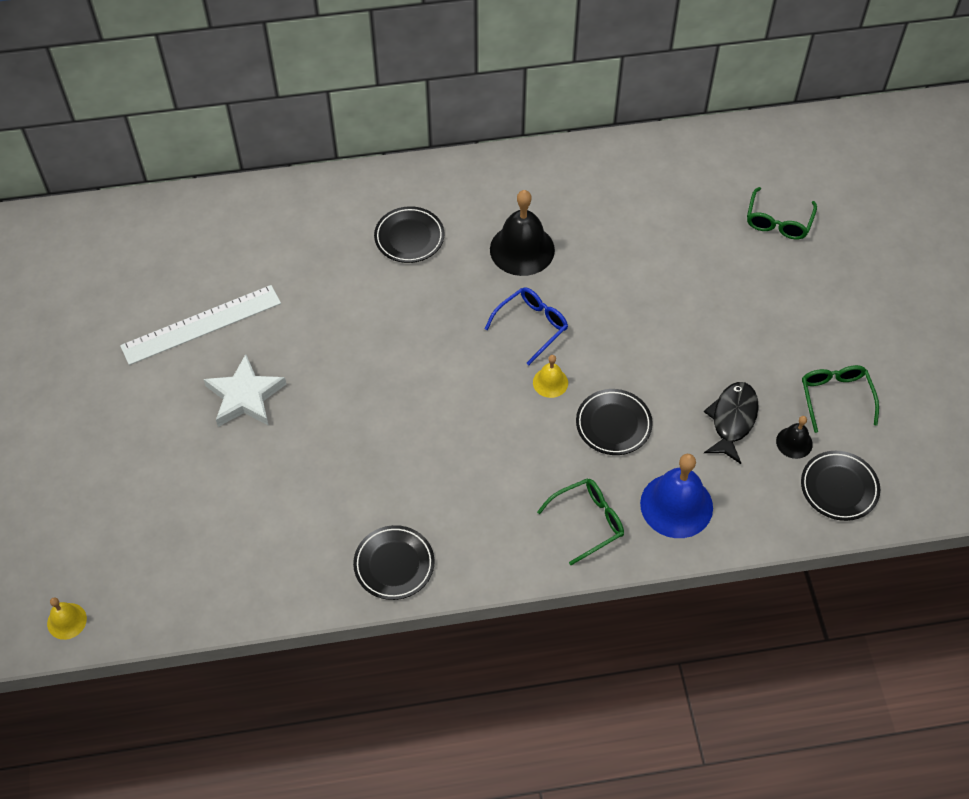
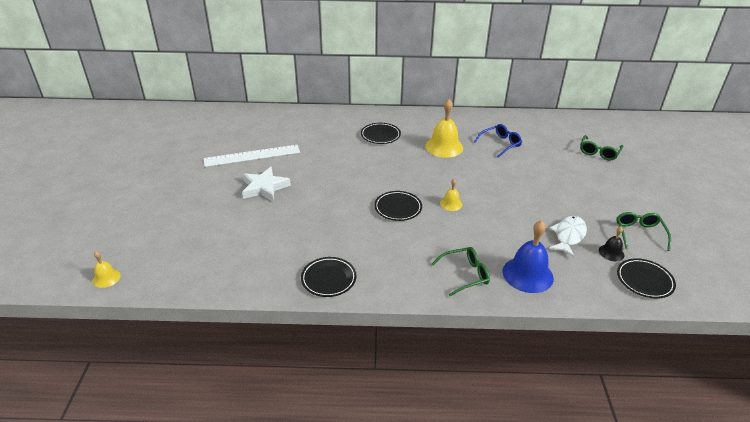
camera: 10 degrees right, 20 degrees down
blue glasses [485,287,568,365] -> blue glasses moved to [474,124,522,158]
black bell [490,190,555,276] -> yellow bell [425,99,463,158]
black plate [576,389,653,455] -> black plate moved to [374,191,422,221]
black fish [704,382,759,464] -> white fish [549,216,587,257]

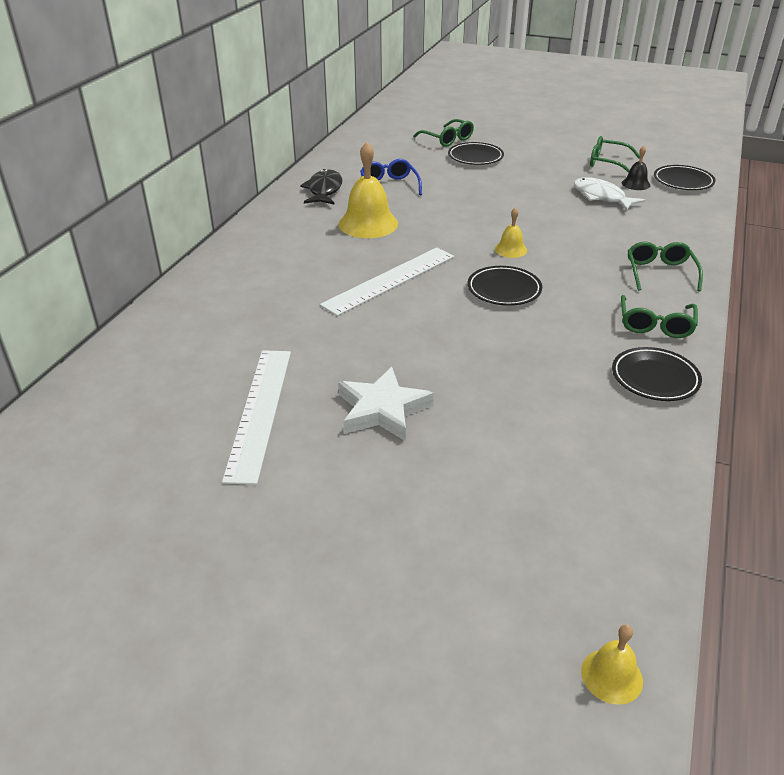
camera: 70 degrees left, 0 degrees up
black plate [361,123,401,144] -> black plate moved to [448,142,504,165]
blue bell [503,220,554,293] -> none
none -> black fish [300,169,342,205]
none -> white ruler [320,247,454,316]
none -> green glasses [621,295,698,338]

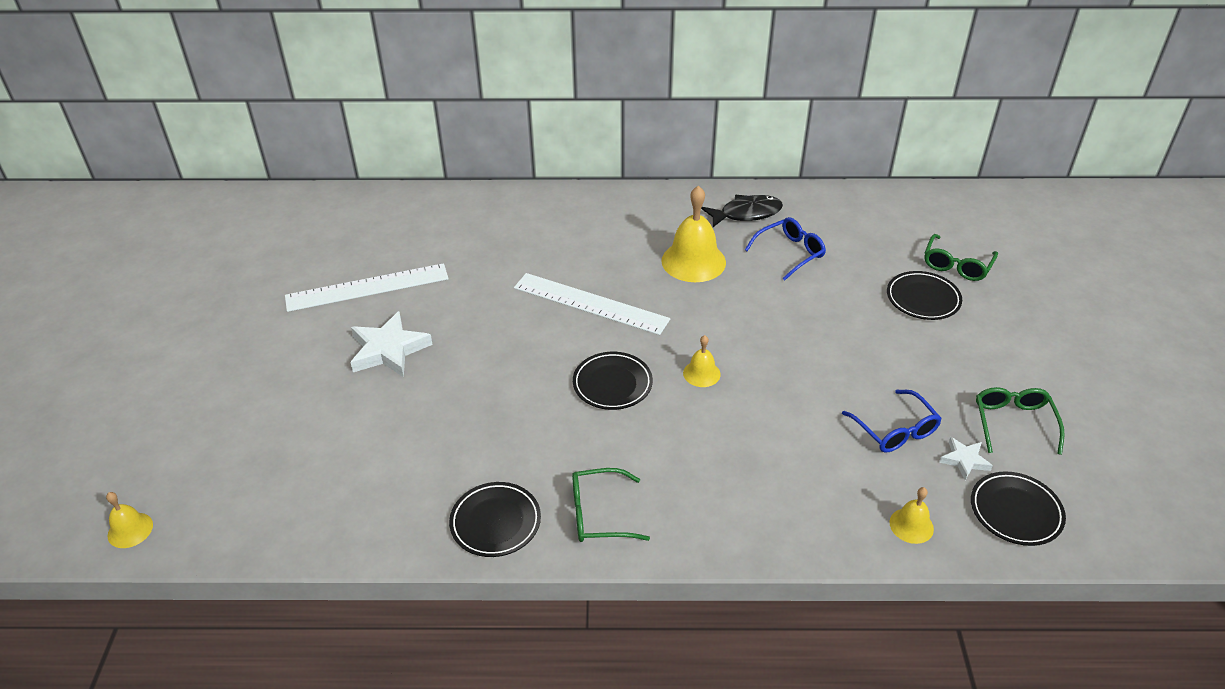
camera: 70 degrees right, 5 degrees up
white fish [574,177,646,211] -> blue glasses [842,390,942,453]
black bell [622,146,650,190] -> white star [939,437,993,480]
green glasses [628,241,703,292] -> none
none -> yellow bell [889,487,934,544]

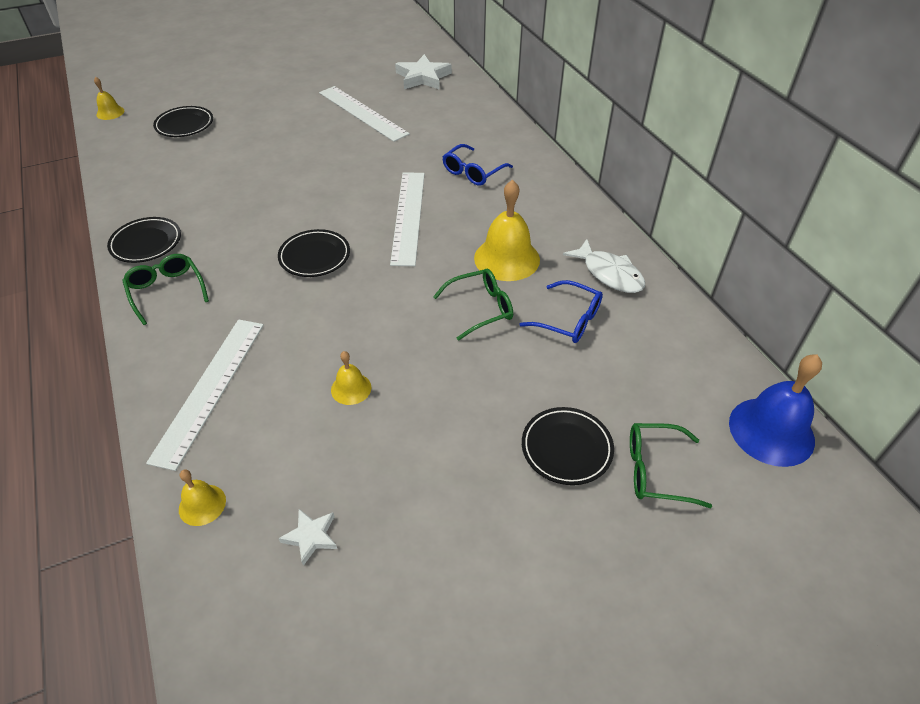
camera: 65 degrees right, 5 degrees up
white star [350,311,433,377] -> white star moved to [395,54,452,90]
yellow bell [683,335,721,387] -> yellow bell moved to [331,351,371,405]
black fish [701,195,783,227] -> white fish [563,239,645,293]
blue glasses [842,390,942,453] -> blue glasses moved to [443,144,513,186]
black plate [971,472,1066,546] -> black plate moved to [153,106,213,137]
green glasses [976,387,1065,455] -> green glasses moved to [433,269,513,341]
none -> white ruler [146,319,264,471]
none -> blue bell [729,355,822,467]

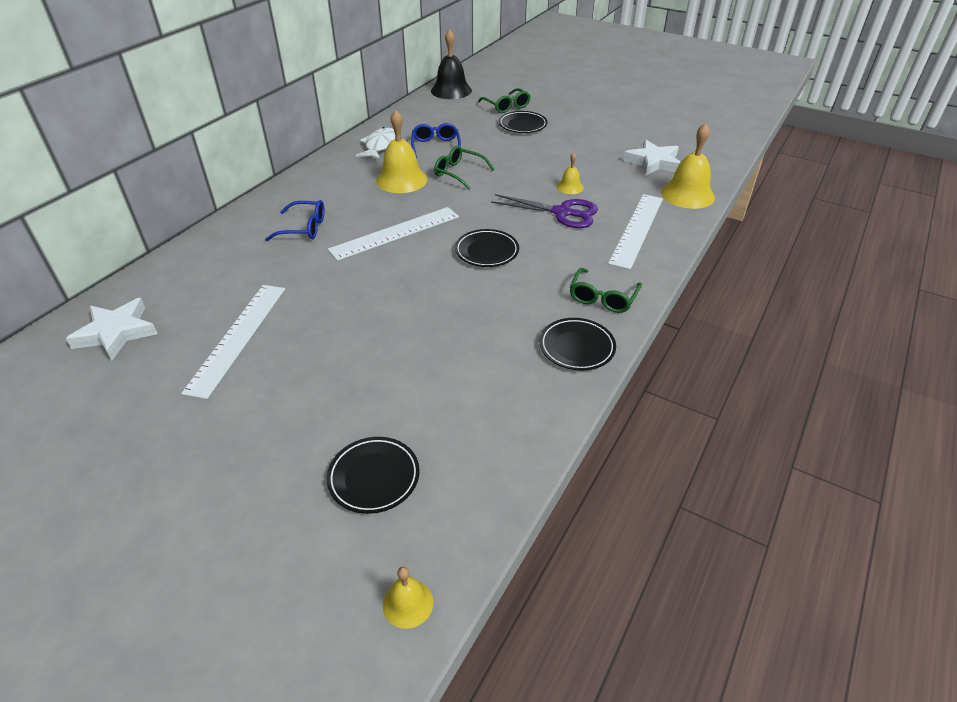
camera: 125 degrees left, 5 degrees down
white ruler [146,319,264,471] -> white ruler turned 45 degrees counterclockwise [608,194,663,270]
yellow bell [179,469,226,526] -> yellow bell [661,123,715,209], size x1.95
white star [278,509,337,566] -> white star [623,139,681,176], size x1.86
blue bell [729,355,822,467] -> black bell [431,29,472,99]
none -> purple scissors [491,194,598,228]

